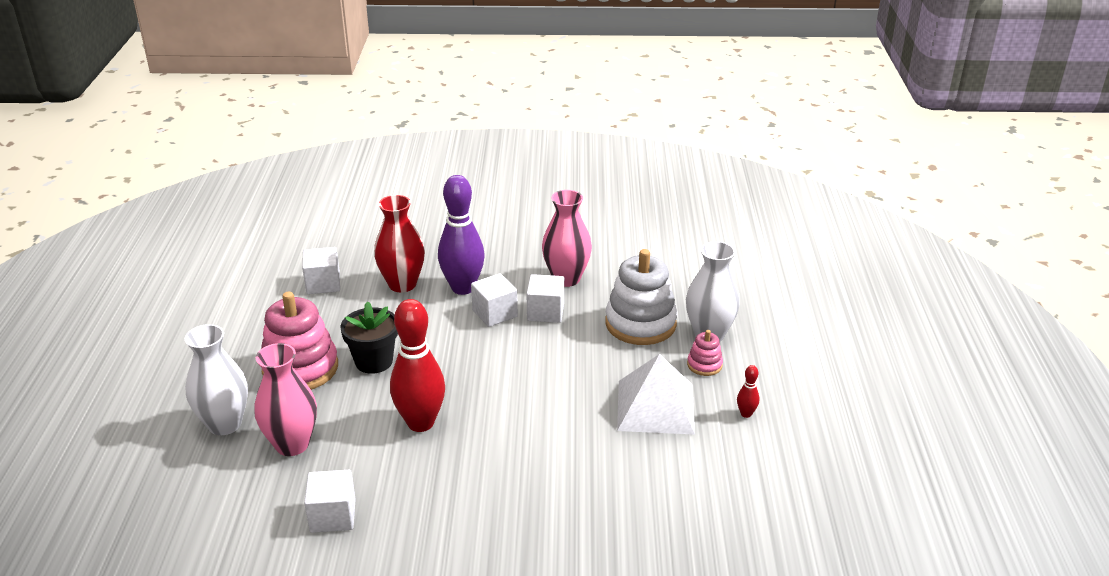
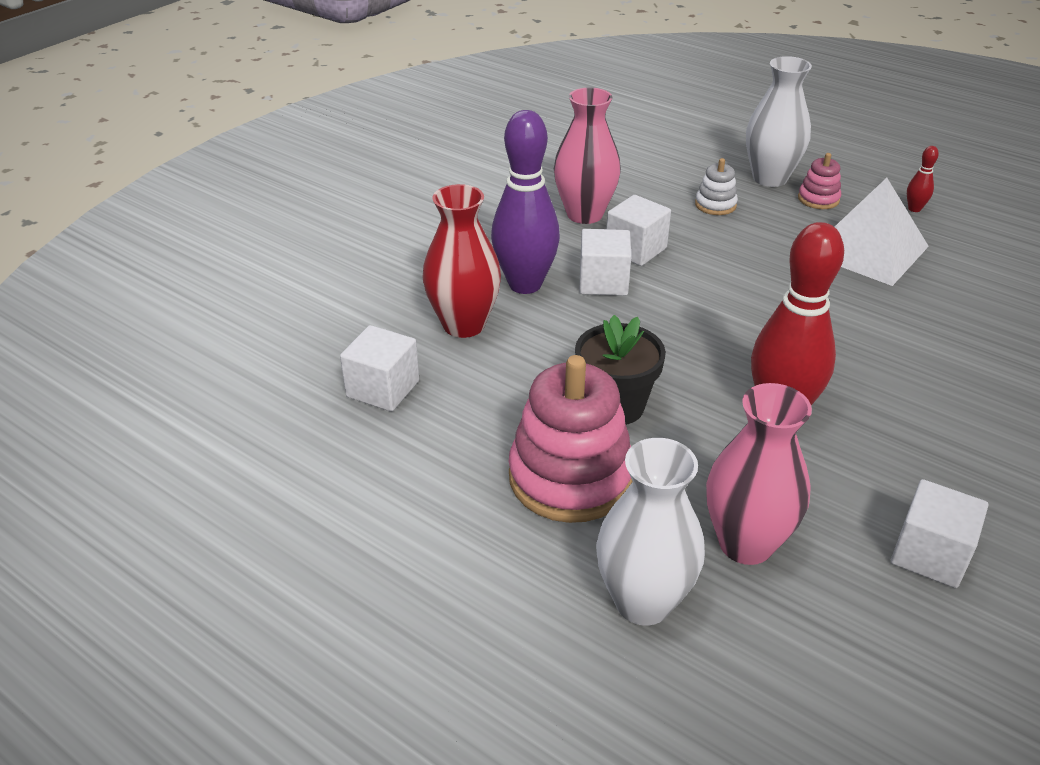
camera: 55 degrees left, 5 degrees up
white stacking toy [605,249,677,345] -> white stacking toy [695,158,738,215], size x0.47

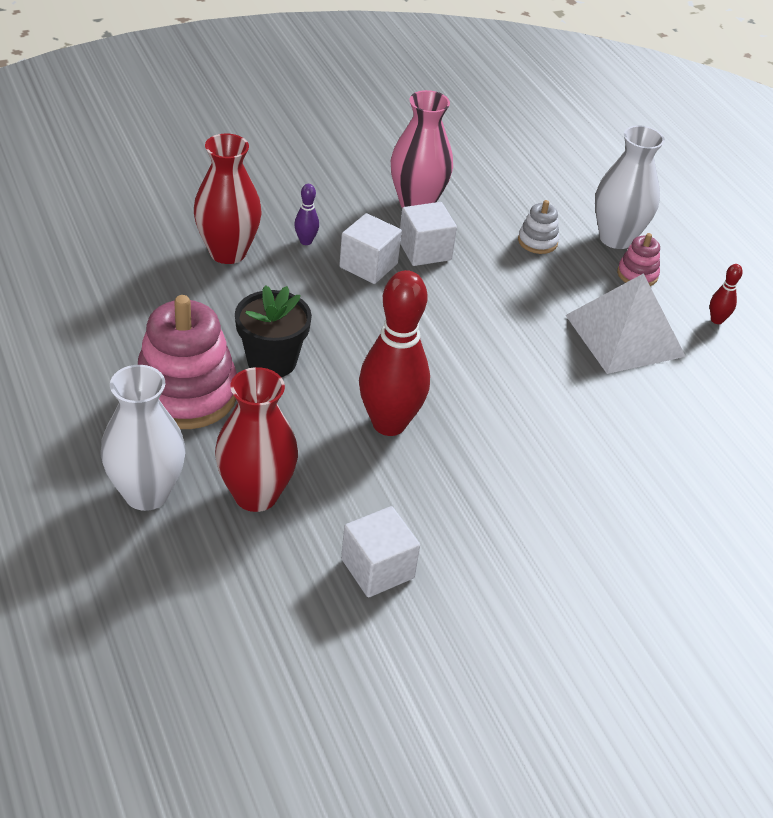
camera: 25 degrees right, 5 degrees up
white cube [340,325,419,412] -> none
purple bowling pin [491,110,560,294] -> purple bowling pin [294,184,319,245], size x0.41
pink vase [706,383,812,565] -> red vase [215,367,298,512]

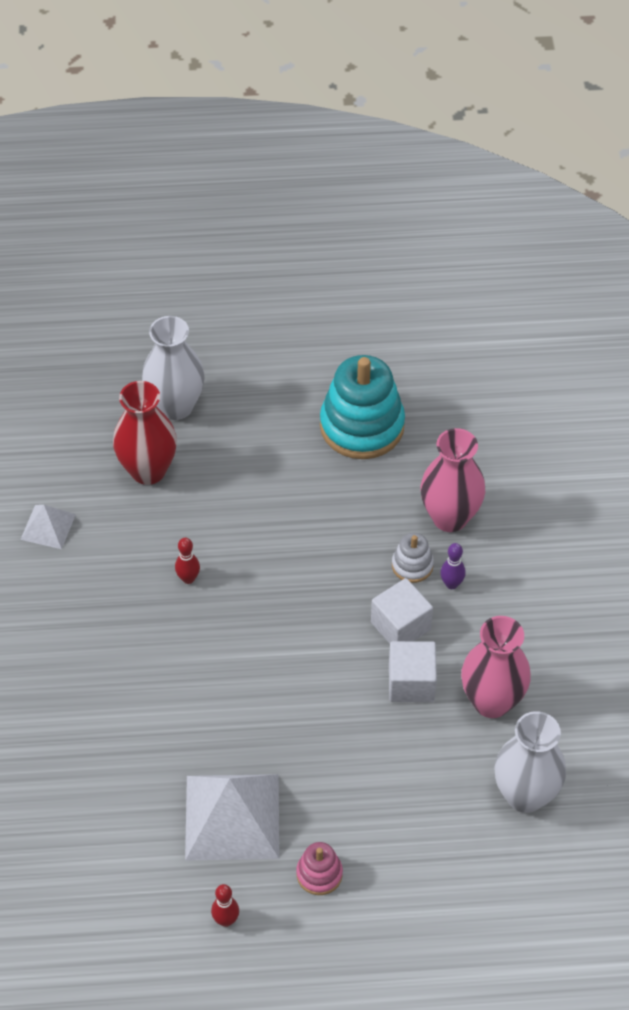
camera: 115 degrees right, 10 degrees up
pink stacking toy [138,295,237,429] -> none
red vase [194,133,262,264] -> pink vase [421,428,485,532]
black flower pot [235,285,312,377] -> none
white cube [341,506,420,598] -> white pyramid [20,505,76,549]
red bowling pin [359,270,430,436] -> red bowling pin [175,538,200,584], size x0.41
white stacking toy [518,200,559,254] -> white stacking toy moved to [392,533,434,583]
white vase [595,126,665,249] -> white vase moved to [494,711,566,813]
none -> turquoise stacking toy [320,355,405,459]

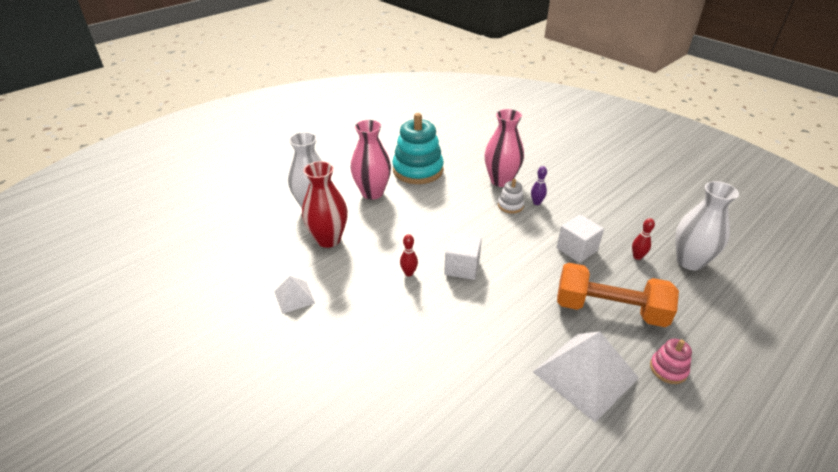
camera: 40 degrees left, 15 degrees down
red bowling pin [211,884,239,927] -> red bowling pin moved to [632,218,655,260]
white cube [371,578,433,644] -> white cube moved to [444,233,482,280]
pink vase [461,616,531,718] -> pink vase moved to [351,120,391,200]
none -> orange dumbbell [557,263,679,327]

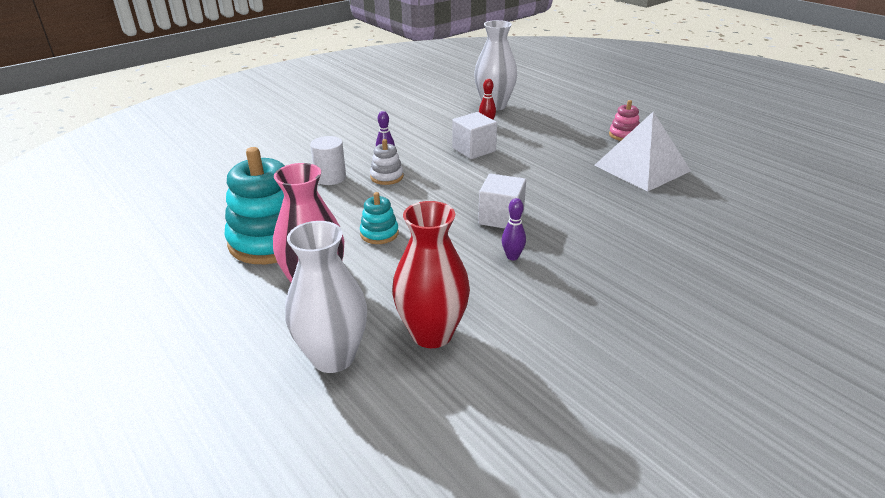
camera: 85 degrees left, 5 degrees down
white pyramid [274,276,315,314] -> none
red bowling pin [400,234,418,276] -> purple bowling pin [502,198,526,260]
pink vase [484,109,524,187] -> white cylinder [310,136,346,185]
orange dumbbell [557,263,679,327] -> none
none -> turquoise stacking toy [360,192,399,244]

